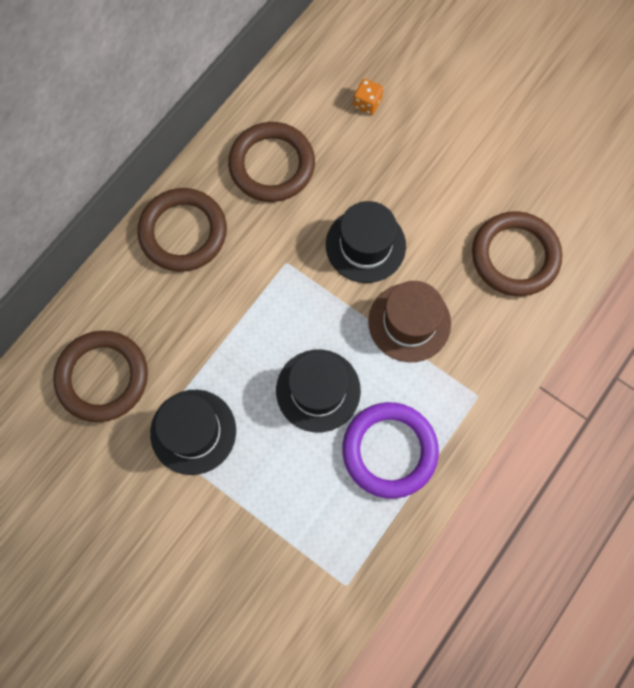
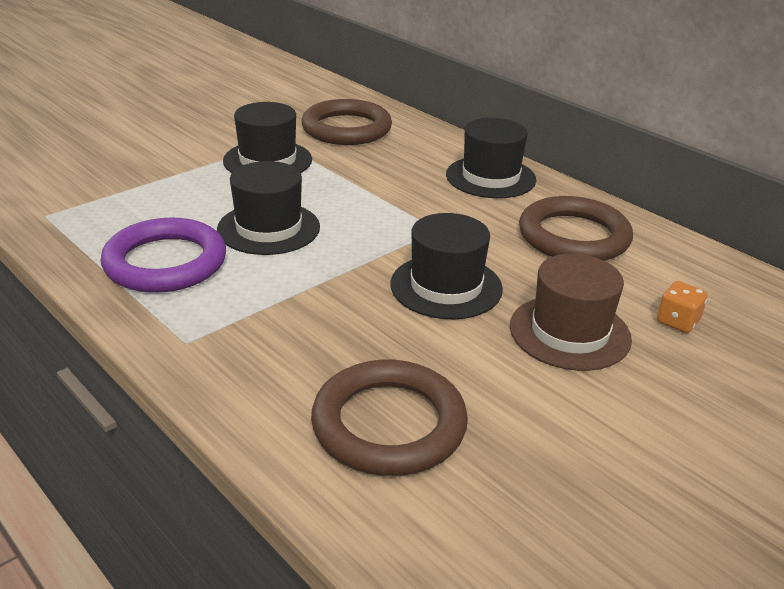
camera: 100 degrees right, 40 degrees down
brown ring [138,188,227,272] -> black hat [446,118,536,198]
brown hat [368,281,451,362] -> brown hat moved to [510,254,632,371]

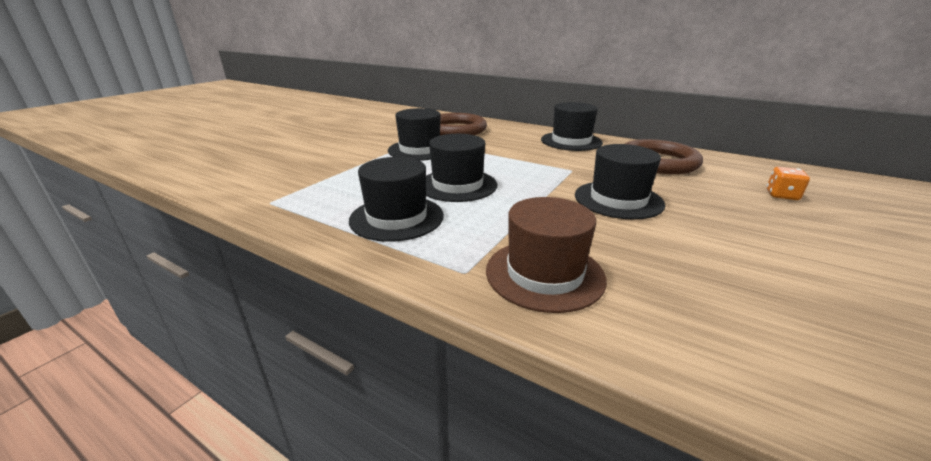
camera: 15 degrees left, 5 degrees down
purple ring [100,217,226,293] -> black hat [349,157,444,242]
brown ring [311,360,468,476] -> none
brown hat [510,254,632,371] -> brown hat moved to [486,197,607,313]

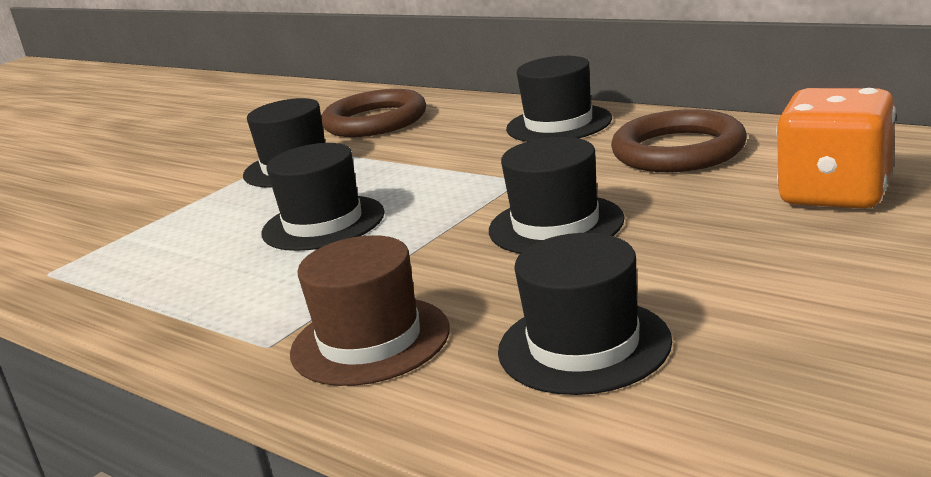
camera: 10 degrees right, 5 degrees down
black hat [349,157,444,242] -> black hat moved to [498,233,672,395]
orange dice [767,167,810,200] -> orange dice [776,88,896,209], size x2.25

